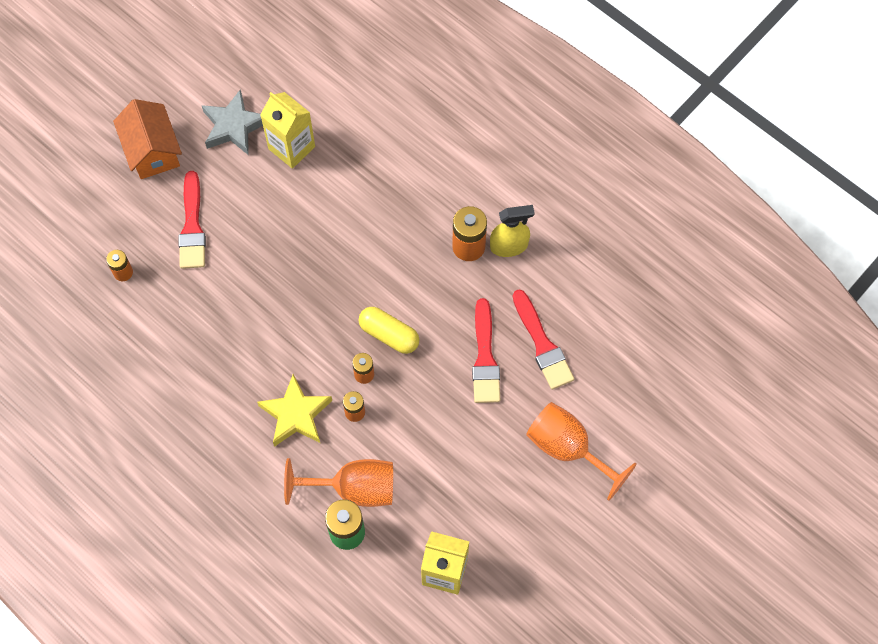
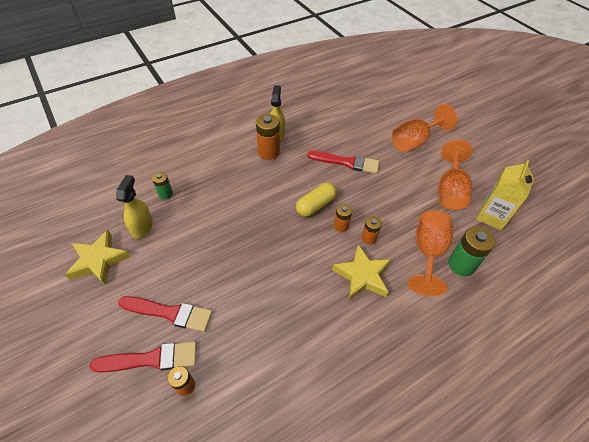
camera: 75 degrees left, 15 degrees down
orange house [113,99,182,179] -> none
grey star [201,89,263,155] -> yellow star [65,230,130,285]
yellow carton [260,92,315,169] -> yellow spray bottle [116,175,153,239]
red brush [513,289,574,390] -> red brush moved to [90,341,197,372]
none -> green battery [152,172,173,199]
none -> orange goblet [438,140,473,210]

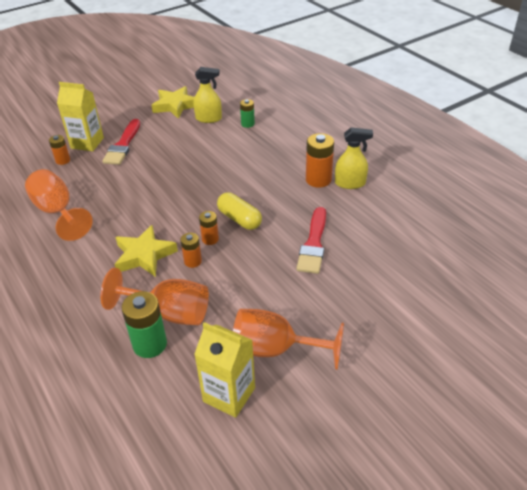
camera: 90 degrees right, 10 degrees down
red brush [90,341,197,372] -> yellow carton [57,82,104,151]
orange goblet [392,104,457,152] -> orange goblet moved to [25,169,93,241]

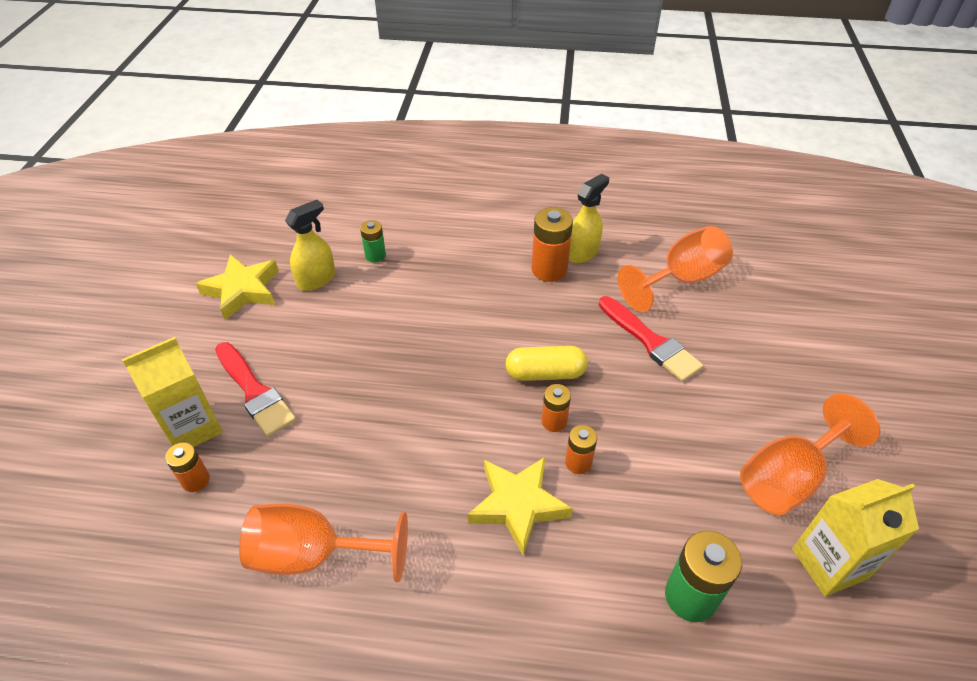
camera: 50 degrees left, 5 degrees up
orange goblet [101,268,209,325] -> orange goblet moved to [618,226,733,312]

